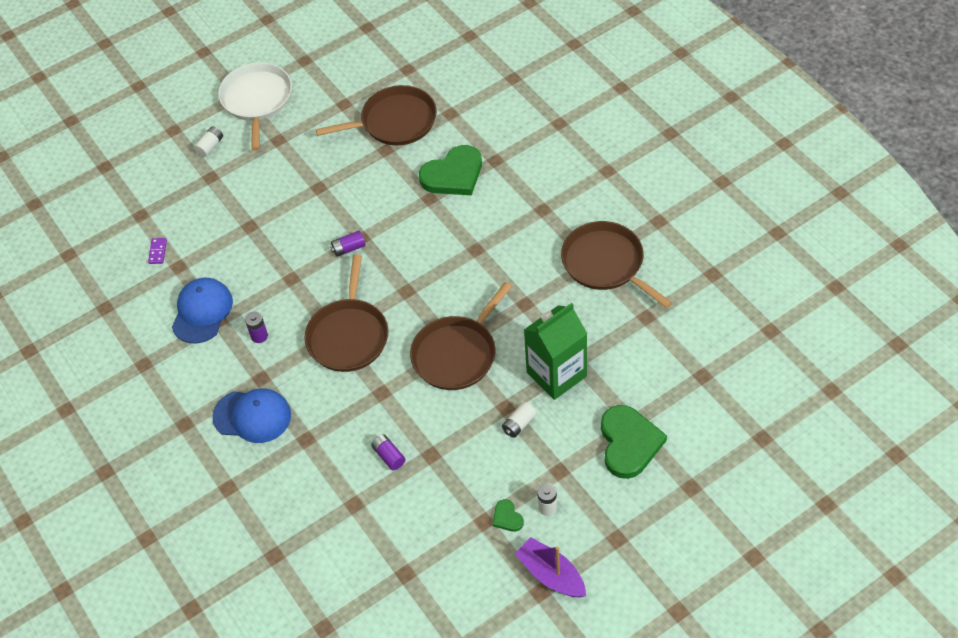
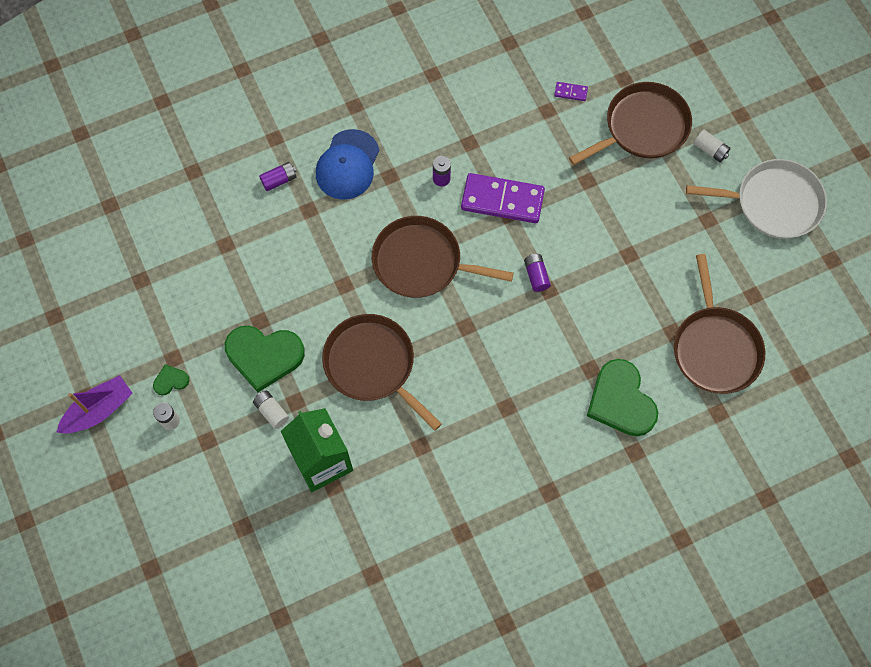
camera: 95 degrees right, 15 degrees up
blue cap [172,278,233,343] -> none
purple battery [371,434,406,470] -> purple battery moved to [259,162,296,191]
brown pan [561,221,672,308] -> brown pan moved to [569,82,692,165]
green heart [601,405,667,479] -> green heart moved to [225,326,305,392]
none -> purple domino [461,173,545,223]

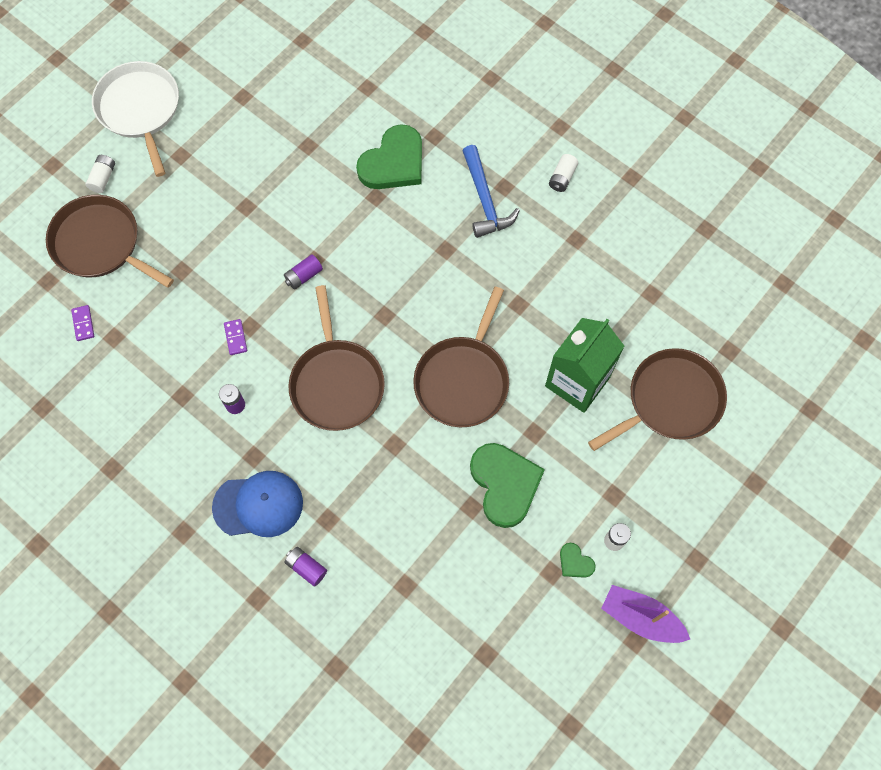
camera: 115 degrees left, 0 degrees up
white battery [253,391,289,429] -> white battery moved to [549,154,578,192]
purple domino [461,173,545,223] -> purple domino [224,319,247,355], size x0.42
brown pan [674,254,765,394] -> brown pan moved to [588,348,727,451]
none -> blue hammer [463,145,520,238]

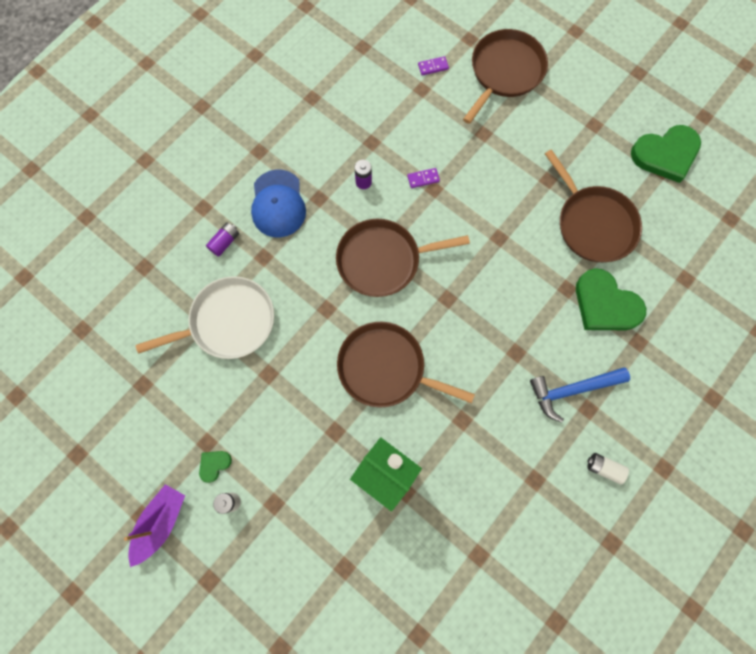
camera: 90 degrees right, 5 degrees up
white battery [86,155,115,193] -> none
white pan [92,61,179,177] -> white pan moved to [136,276,274,359]
purple battery [284,254,323,290] -> none
green heart [470,443,545,528] -> green heart moved to [631,125,701,183]
brown pan [588,348,727,451] -> brown pan moved to [545,149,642,262]

